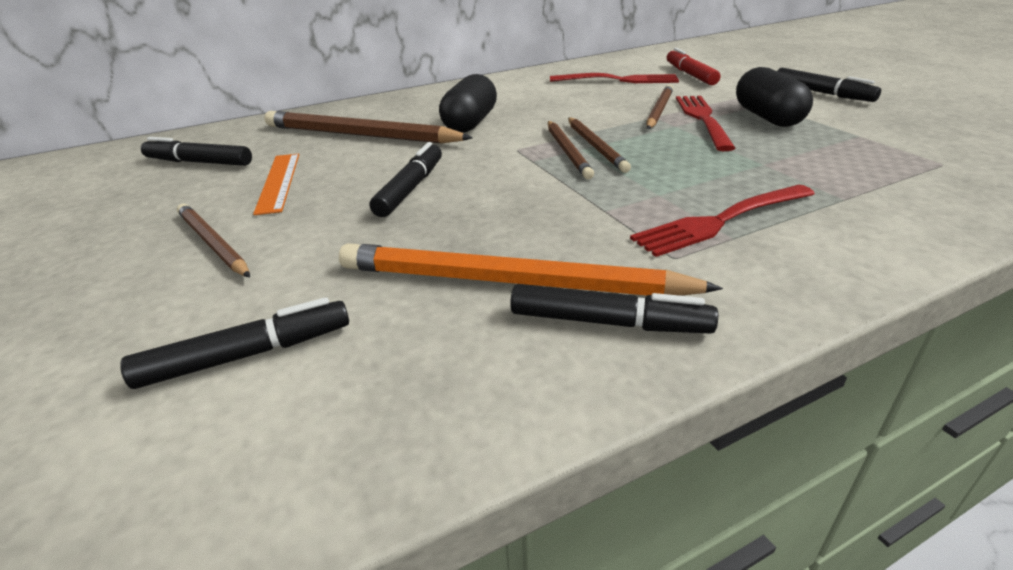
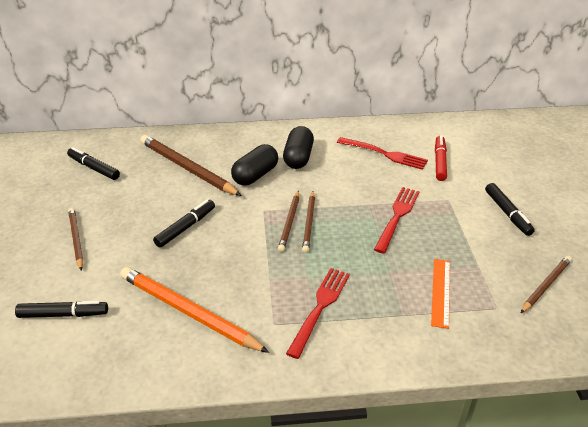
camera: 20 degrees right, 5 degrees up
orange ruler [253,154,299,215] -> orange ruler moved to [431,259,450,329]
black marker [510,284,718,334] -> none
red fork [630,185,815,257] -> red fork turned 120 degrees clockwise [286,268,350,359]
brown pencil [646,85,673,129] -> brown pencil moved to [521,256,572,313]
black capsule [736,67,813,127] -> black capsule moved to [283,126,314,169]

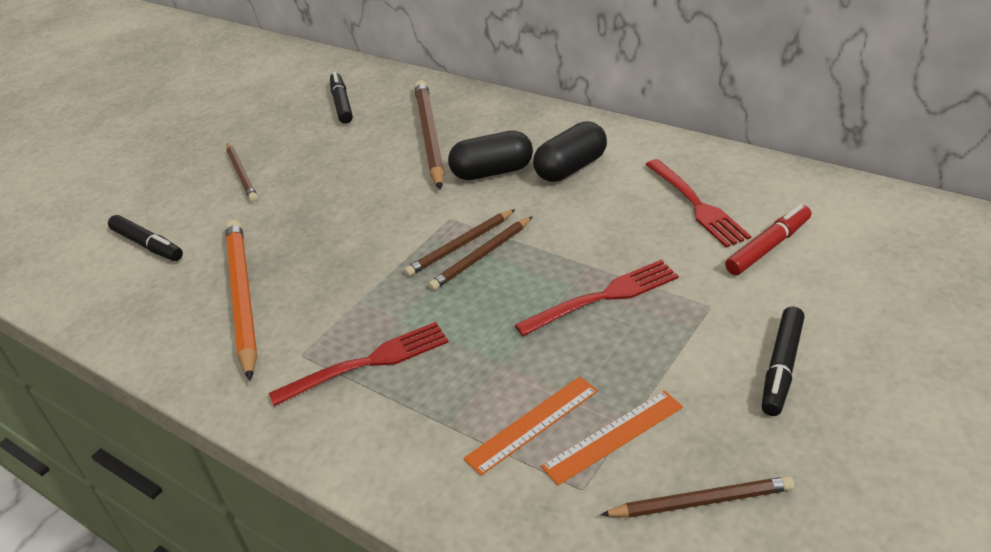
camera: 45 degrees right, 0 degrees up
brown pencil [68,208,83,270] -> brown pencil turned 135 degrees clockwise [227,143,258,202]
black marker [153,200,215,248] -> none
none -> orange ruler [541,390,683,485]

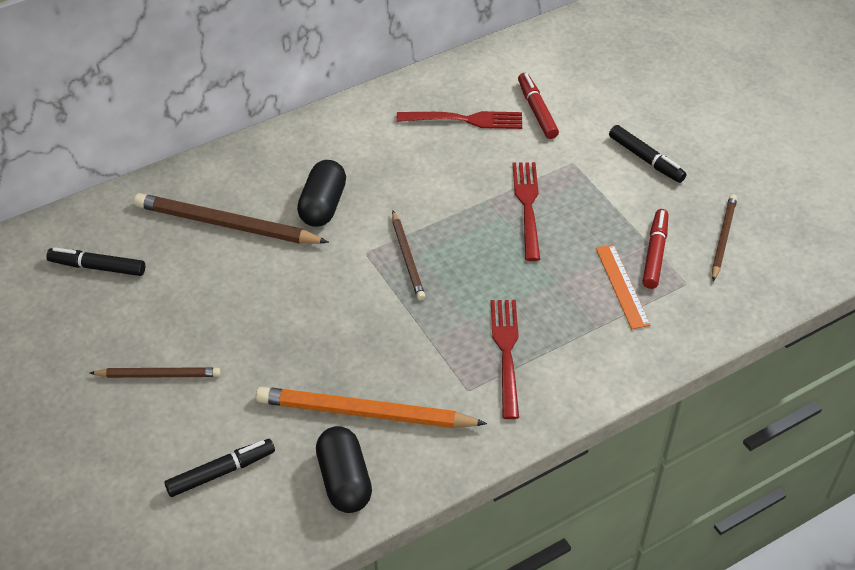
camera: 70 degrees left, 10 degrees up
brown pencil [428,216,533,291] -> none
black capsule [533,121,607,182] -> black capsule moved to [316,426,372,513]
orange ruler [541,390,683,485] -> red marker [643,209,668,289]

